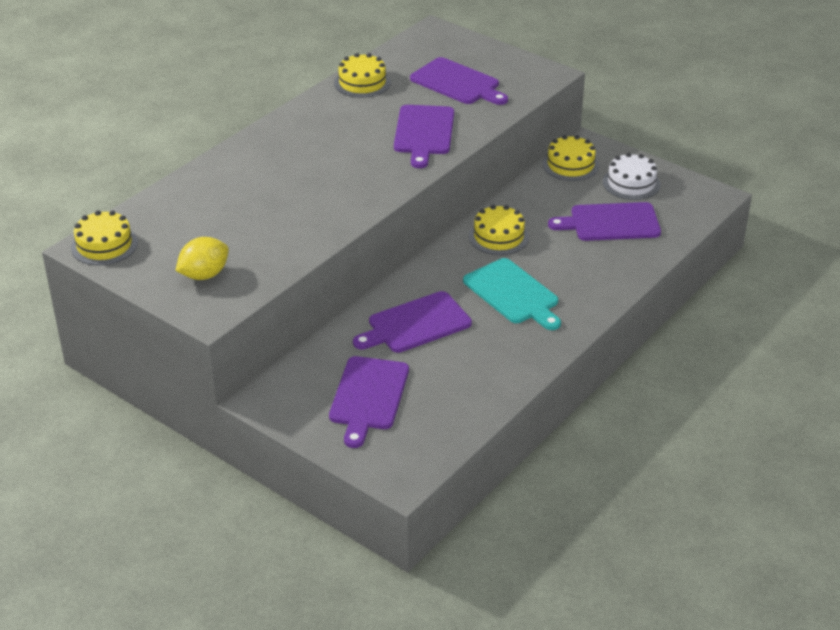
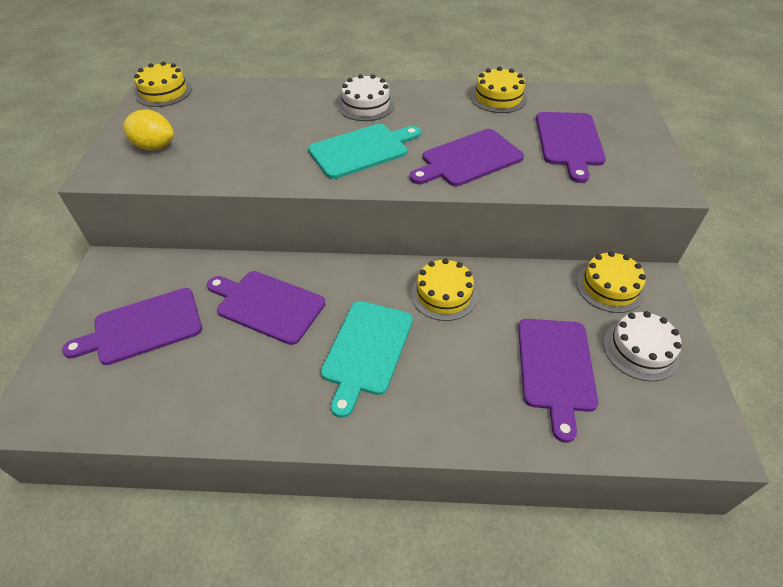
camera: 55 degrees right, 10 degrees up
purple cutting board [548,202,661,241] -> purple cutting board turned 135 degrees counterclockwise [518,319,598,443]
none -> turquoise cutting board [308,124,421,179]
none -> white cake [338,74,395,121]

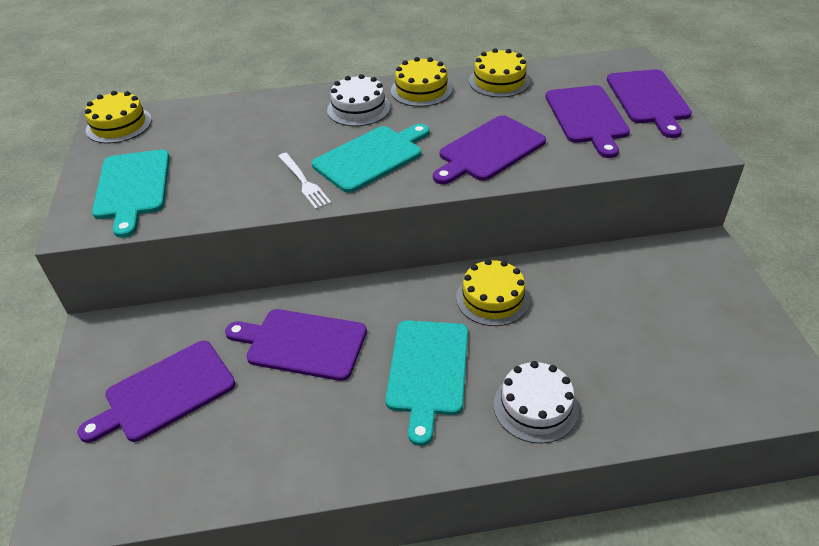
camera: 10 degrees left, 5 degrees down
yellow lemon [123,109,174,151] -> turquoise cutting board [92,150,170,238]
purple cutting board [518,319,598,443] -> purple cutting board moved to [607,69,692,138]
yellow cake [576,251,646,313] -> yellow cake moved to [391,57,452,107]
white cake [603,311,682,381] -> white cake moved to [494,361,579,444]
none -> white fork [278,153,331,209]

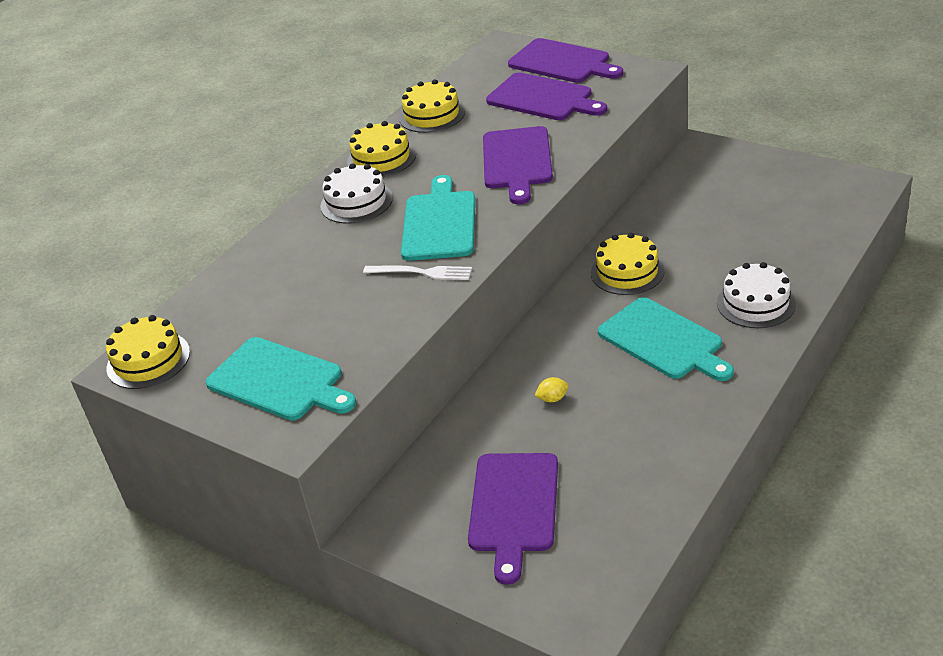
camera: 45 degrees left, 5 degrees down
purple cutting board [225,309,367,381] -> yellow lemon [535,377,568,402]

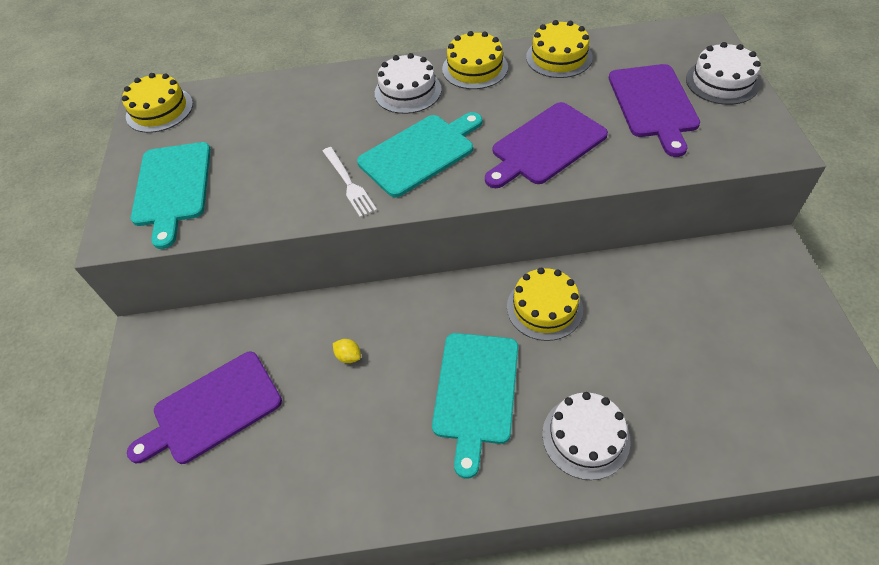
camera: 50 degrees right, 15 degrees up
purple cutting board [508,38,623,83] -> white cake [686,42,761,105]

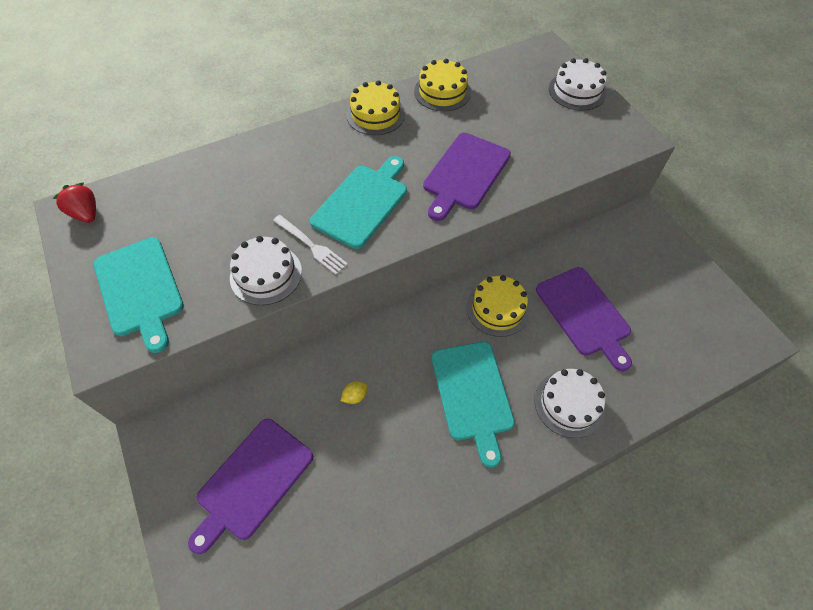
camera: 25 degrees left, 5 degrees up
yellow cake [122,73,193,133] -> red strawberry [53,182,96,223]
yellow lemon [333,339,361,363] -> yellow lemon turned 45 degrees counterclockwise [341,382,367,404]
white cake [375,53,442,114] -> white cake moved to [230,236,302,305]
purple cutting board [609,64,700,157] -> purple cutting board moved to [536,267,632,371]

